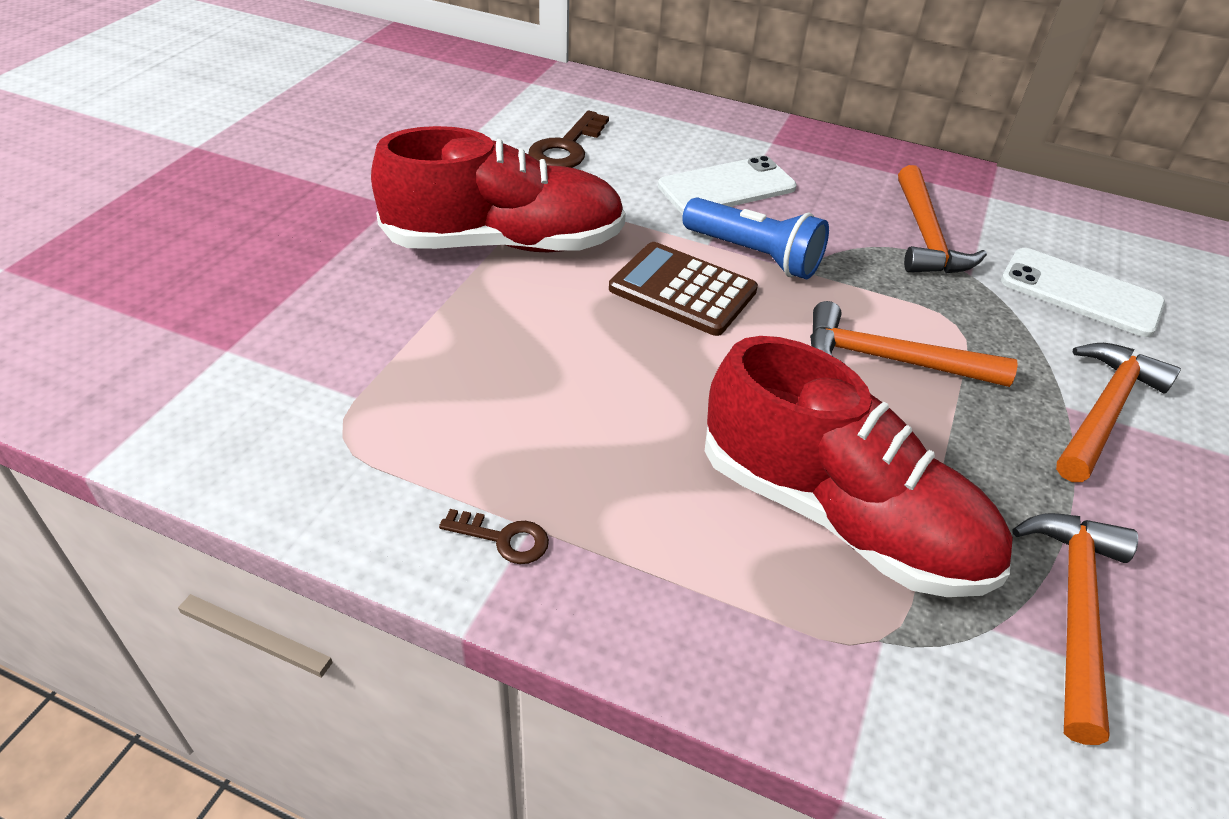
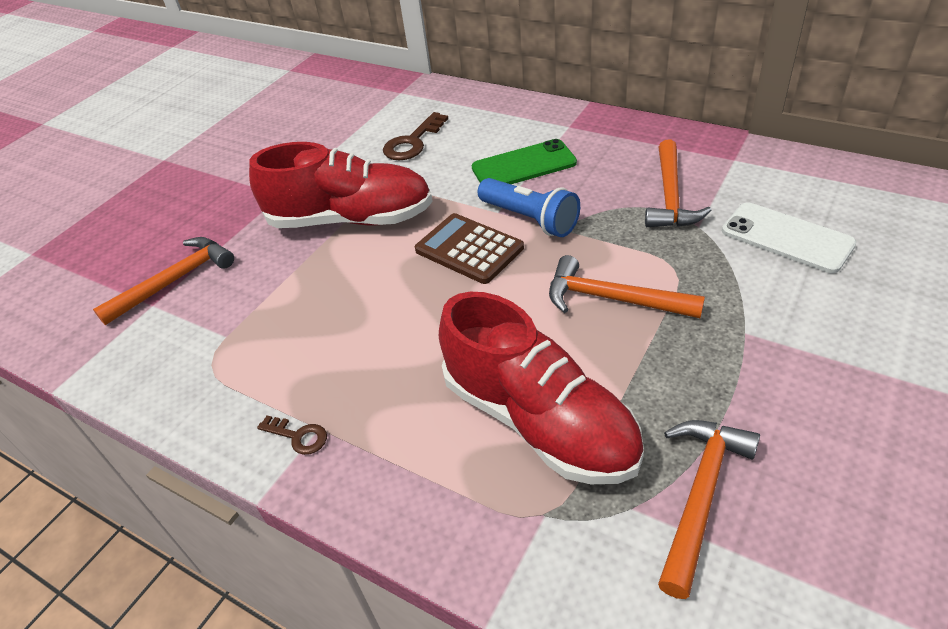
camera: 15 degrees right, 0 degrees up
white phone [658,156,796,214] -> green phone [472,139,577,184]
orange hammer [1056,343,1181,482] -> orange hammer moved to [93,237,234,325]

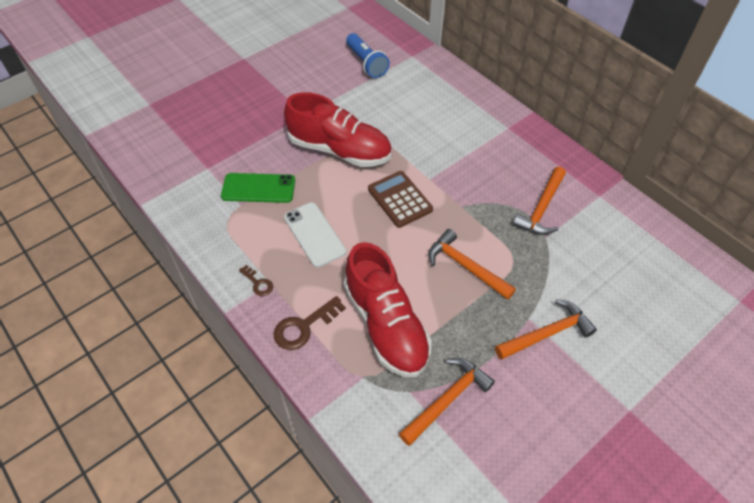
camera: 15 degrees right, 10 degrees up
orange hammer [93,237,234,325] -> orange hammer moved to [495,299,597,360]
brown key [383,112,448,160] -> brown key moved to [273,296,346,350]
green phone [472,139,577,184] -> green phone moved to [221,173,295,203]
blue flashlight [478,178,580,237] -> blue flashlight moved to [346,33,390,78]
white phone [722,202,856,273] -> white phone moved to [284,202,346,267]

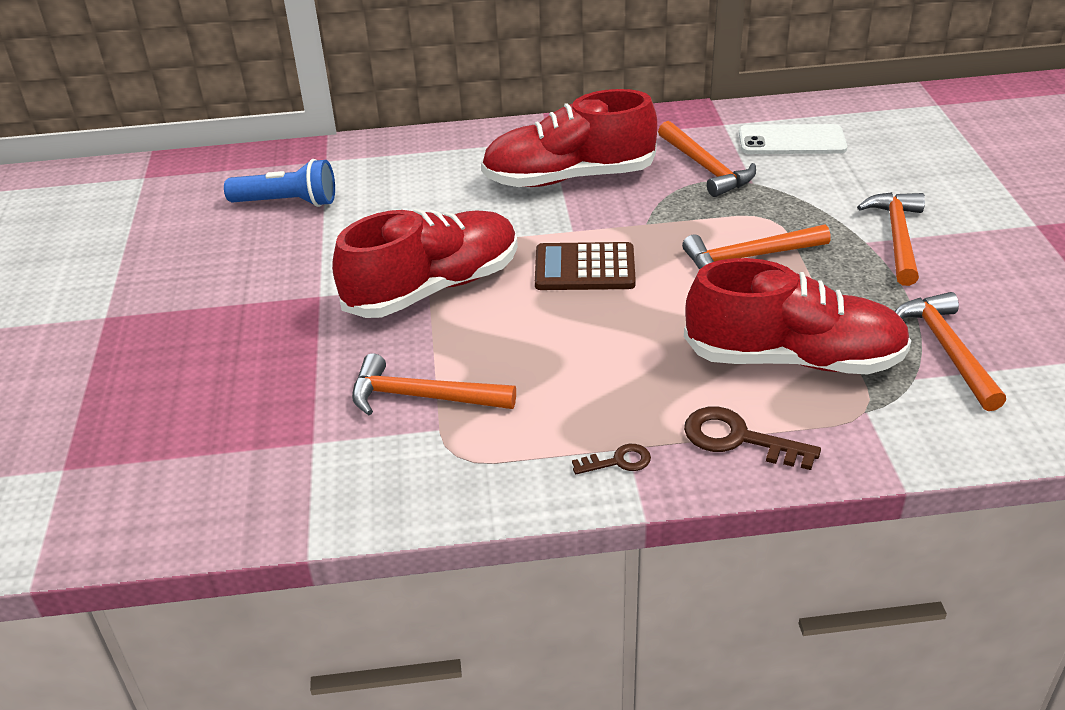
camera: 55 degrees left, 15 degrees down
green phone [221,173,295,203] -> orange hammer [352,353,516,415]
brown key [273,296,346,350] -> brown key turned 120 degrees clockwise [684,407,821,470]
white phone [284,202,346,267] -> white phone moved to [739,124,847,154]
none -> red shoe [481,89,657,187]

